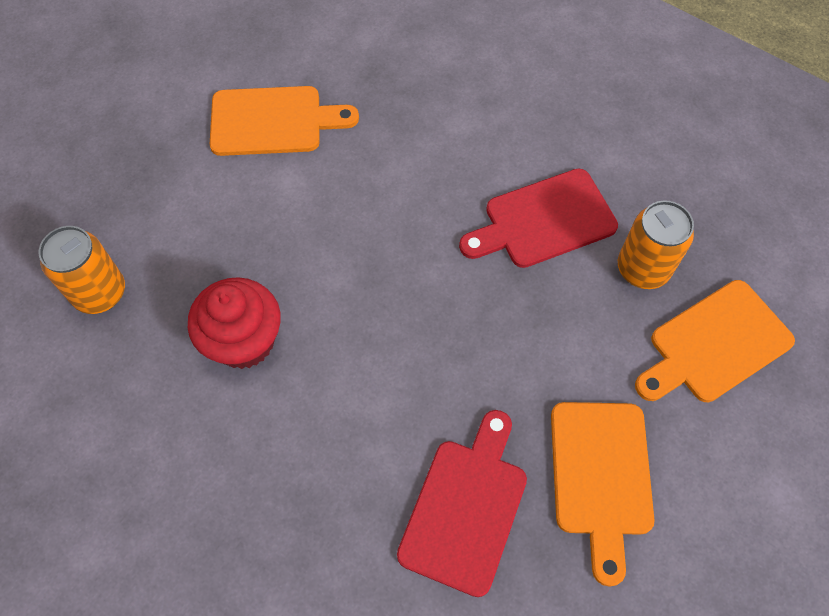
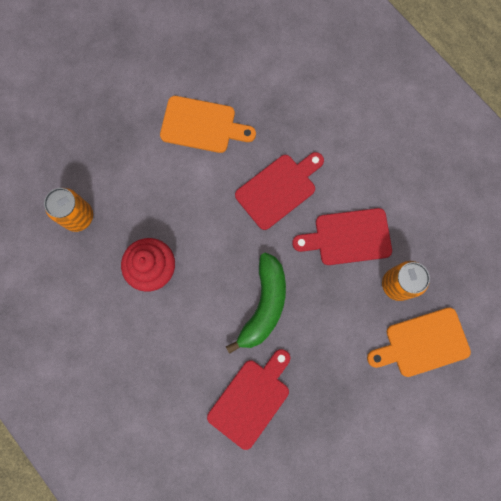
camera: 15 degrees right, 15 degrees up
orange cutting board [551,402,654,586] -> none
none -> green banana [226,252,286,354]
none -> red cutting board [235,152,324,230]

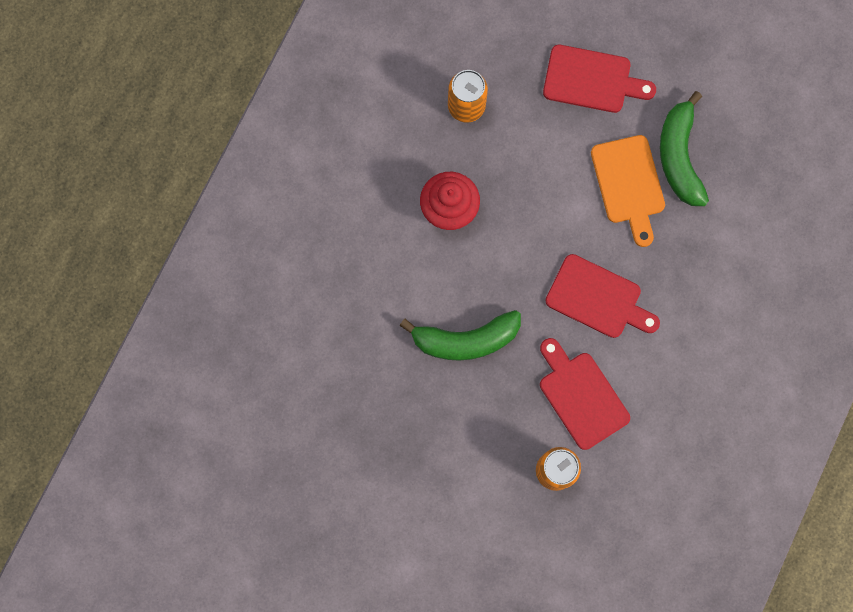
camera: 65 degrees right, 0 degrees up
red cutting board [207,349,290,450] -> red cutting board moved to [543,45,656,113]
orange cutting board [367,308,471,377] -> none
none -> green banana [660,91,709,206]

